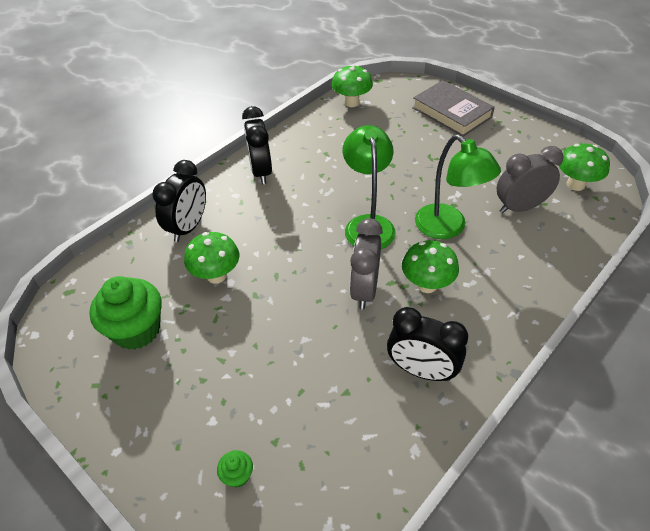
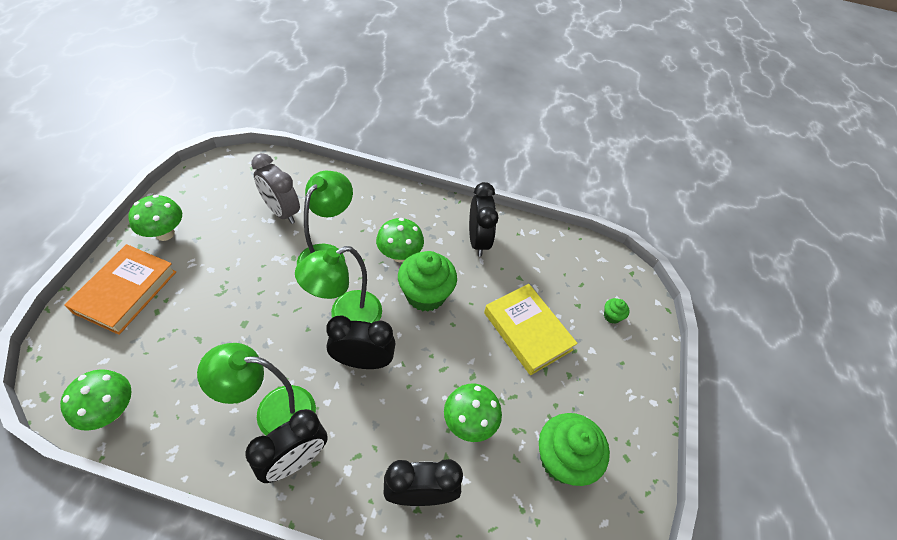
camera: 125 degrees left, 5 degrees up
grey clock [350,218,383,310] -> green cupcake [398,251,457,312]
grey book [412,80,495,137] -> orange book [64,244,176,335]
green mushroom [559,143,610,191] -> green mushroom moved to [128,195,182,241]
none -> green lamp [197,343,316,436]
none -> black clock [326,316,396,369]
none -> yellow book [484,284,578,375]

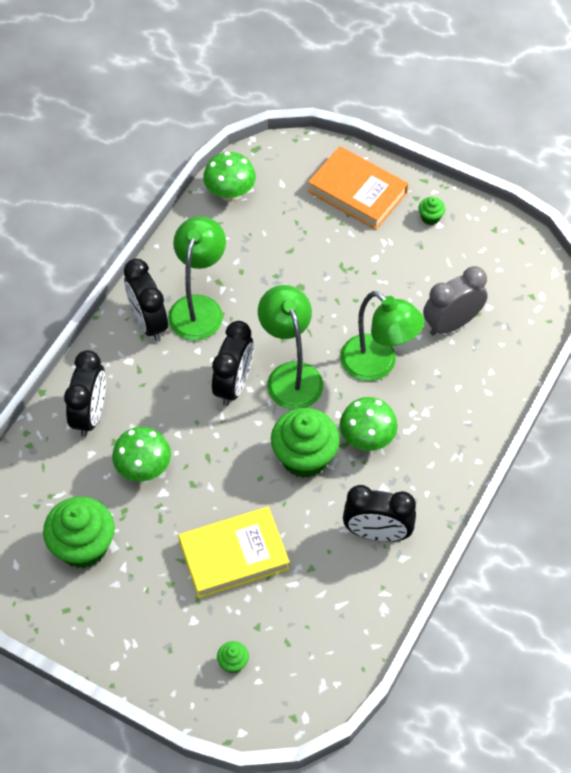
camera: 110 degrees right, 5 degrees up
green mushroom [128,195,182,241] -> green cupcake [418,197,445,225]

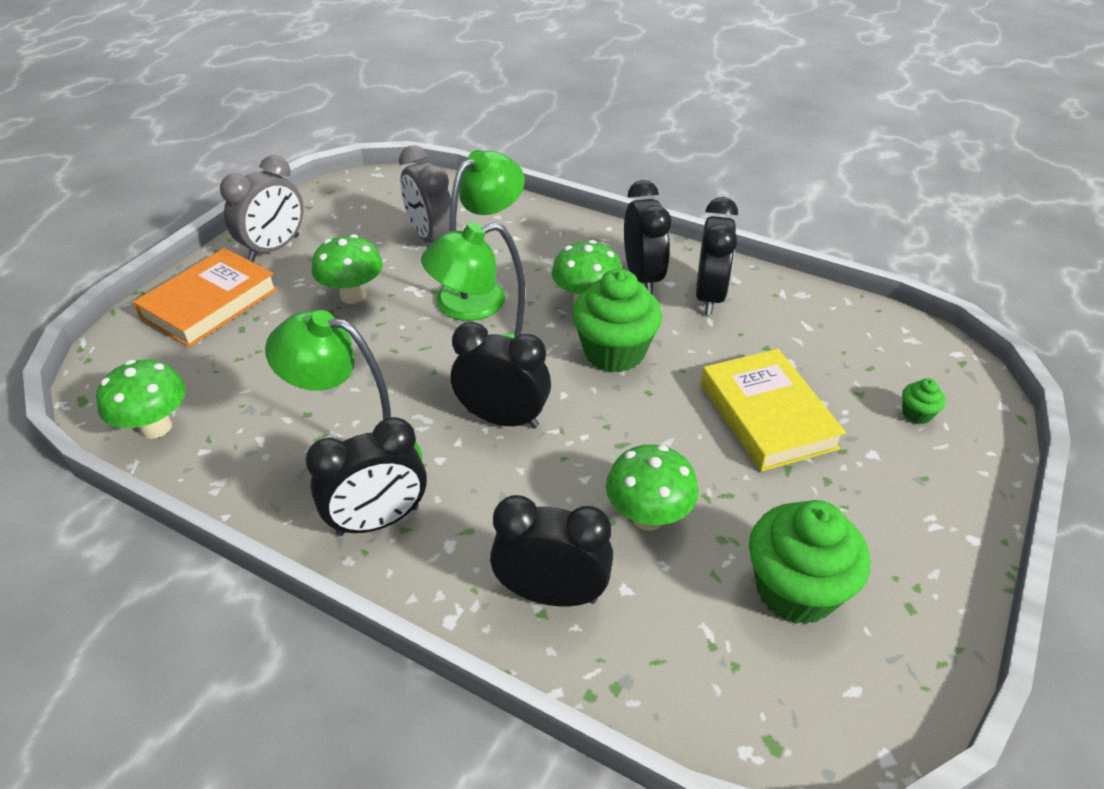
camera: 90 degrees left, 15 degrees down
green cupcake [418,197,445,225] -> grey clock [220,155,304,261]
none -> green mushroom [312,234,383,304]
none -> black clock [624,180,671,295]

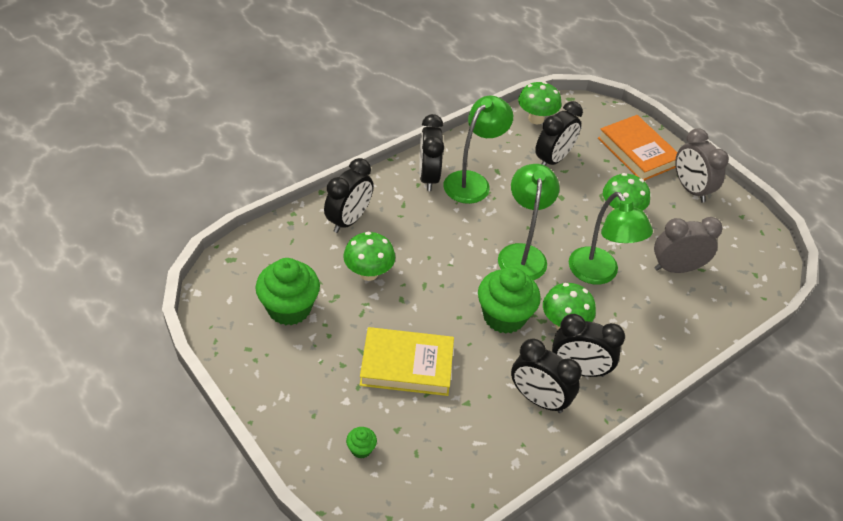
camera: 110 degrees right, 5 degrees up
black clock [451,322,551,428] -> black clock moved to [535,101,583,166]

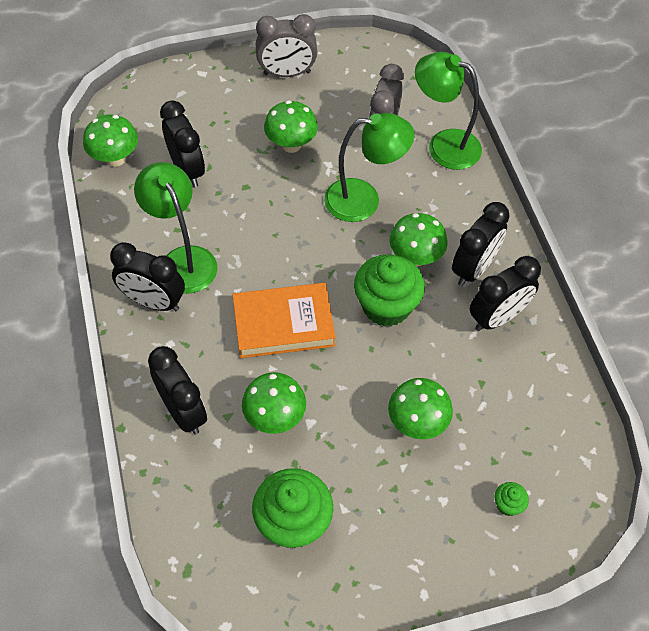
camera: 65 degrees left, 10 degrees up
yellow book [360,327,454,396] -> green mushroom [388,378,453,439]
green lamp [498,164,560,280] -> green lamp moved to [415,52,482,170]
orange book [598,115,677,181] -> orange book moved to [232,283,336,358]

